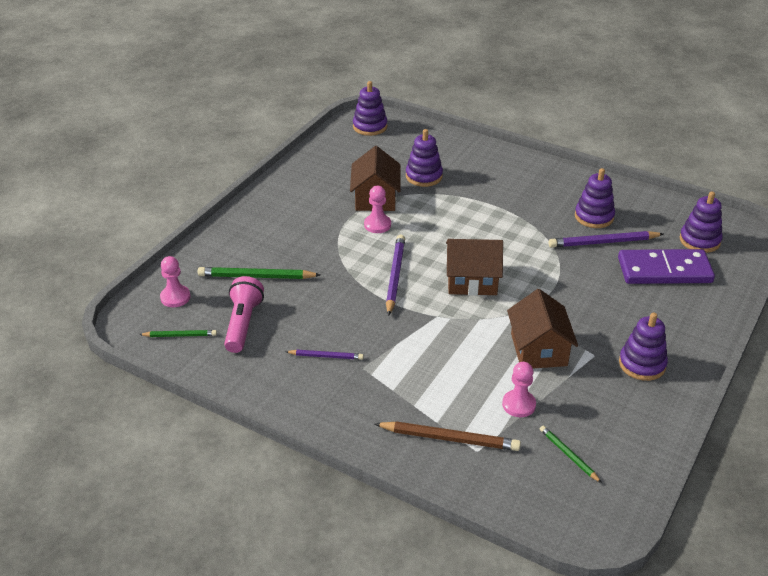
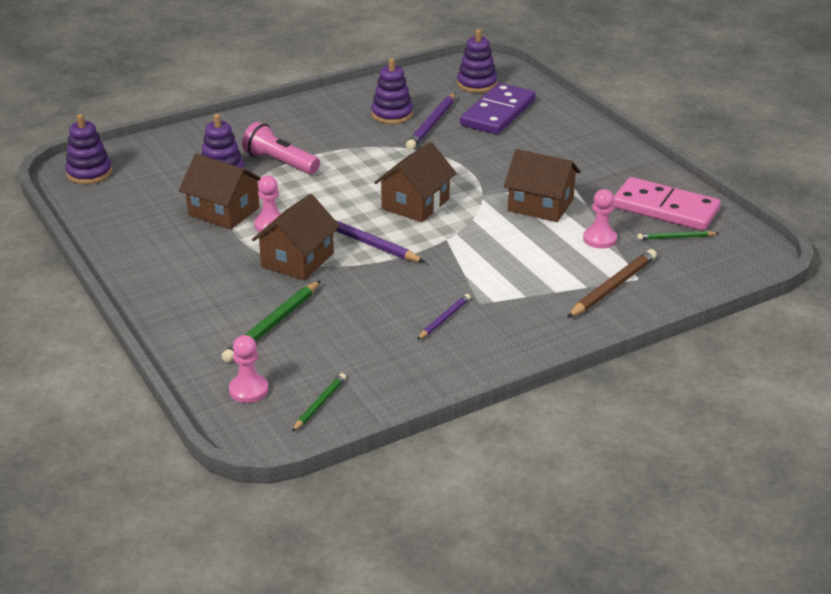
camera: 60 degrees left, 5 degrees down
pink flashlight [224,276,264,353] -> pink flashlight moved to [242,122,320,175]
purple stacking toy [619,313,668,381] -> none
none -> brown house [252,194,340,281]
none -> pink domino [613,177,721,231]

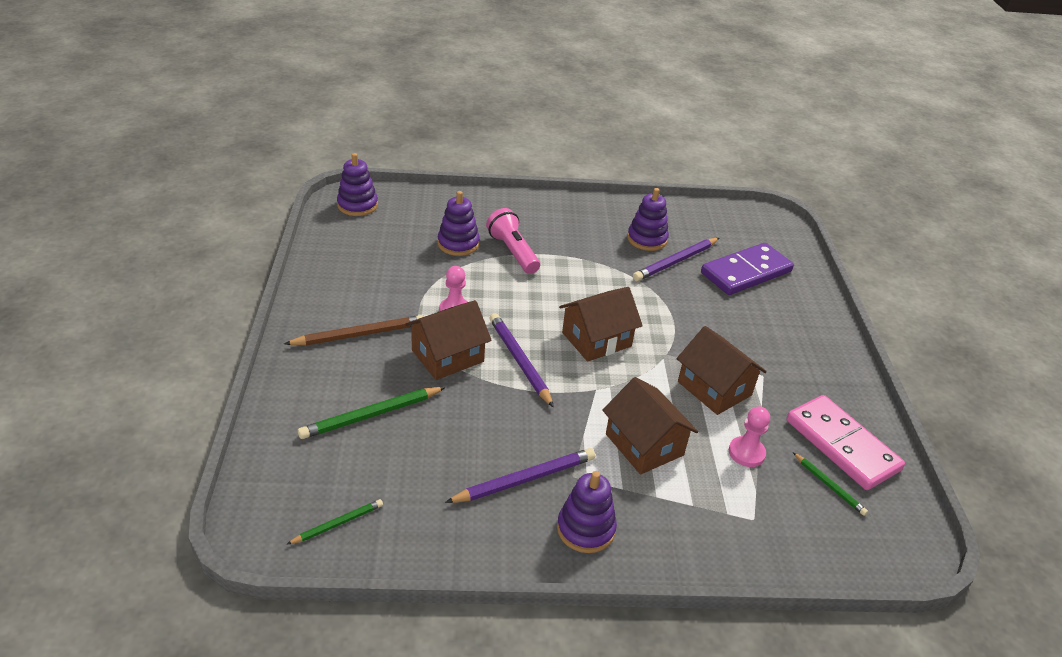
camera: 25 degrees right, 5 degrees up
brown house [179,154,261,230] -> brown house moved to [602,377,698,474]
pink pawn [229,335,268,403] -> none
purple pencil [417,294,470,340] -> purple pencil [445,448,595,503], size x1.71
purple stacking toy [457,29,497,93] -> purple stacking toy moved to [557,471,617,553]
brown pencil [567,249,657,318] -> brown pencil moved to [284,315,424,345]
green pencil [637,231,719,240] -> green pencil turned 150 degrees counterclockwise [793,452,868,516]

